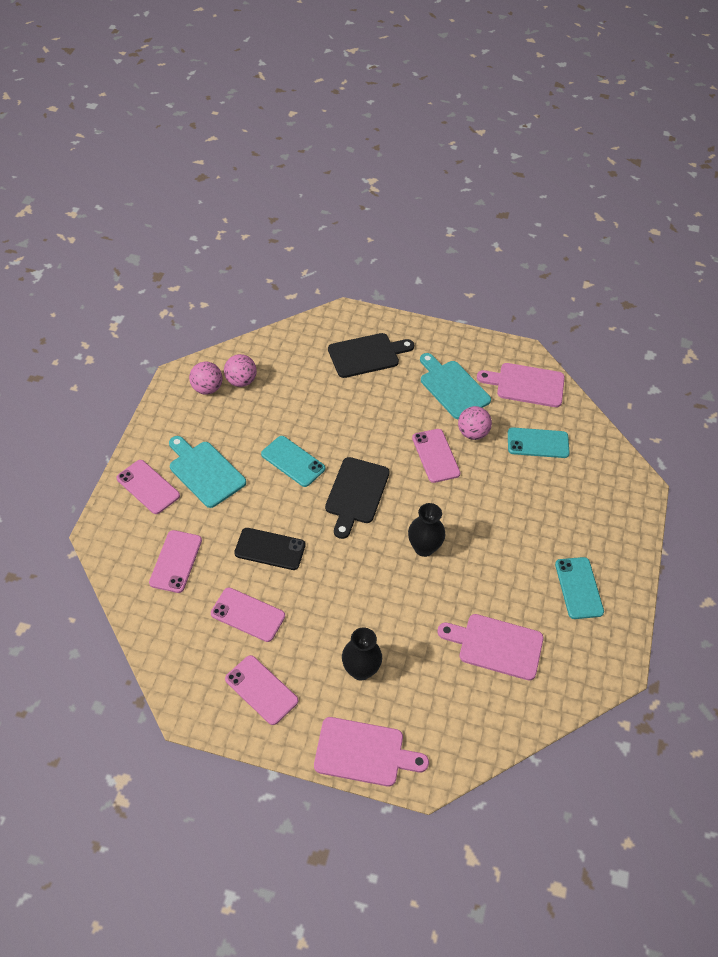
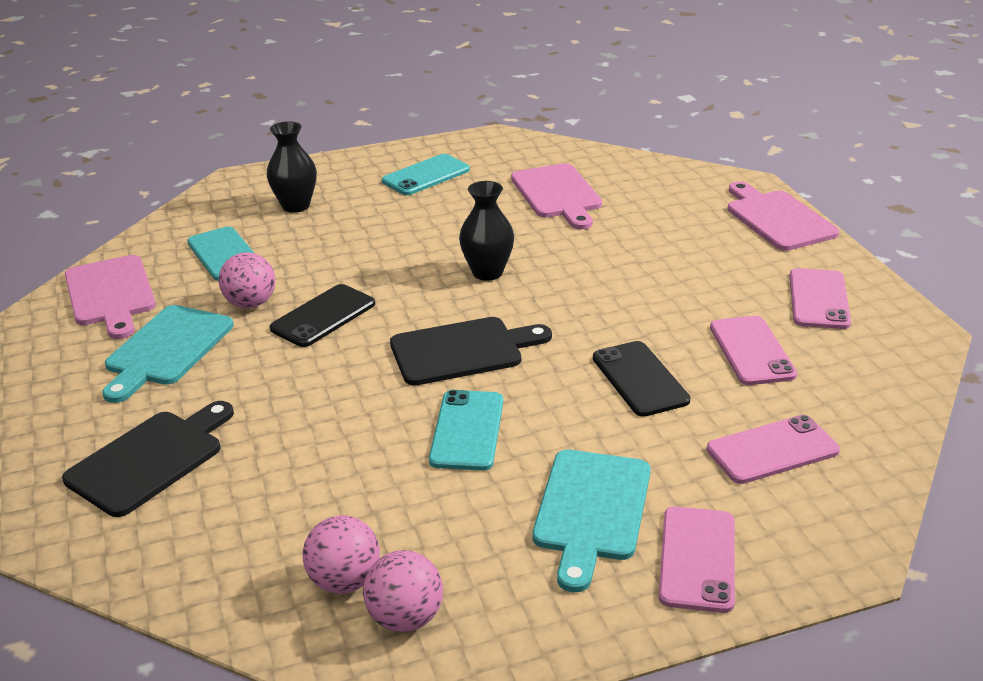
camera: 120 degrees left, 20 degrees down
black cutting board [328,333,414,378] -> black cutting board turned 90 degrees clockwise [62,401,234,517]
black vase [342,628,382,680] -> black vase moved to [267,121,317,213]
pink phone [412,429,460,483] -> black phone [270,284,375,347]

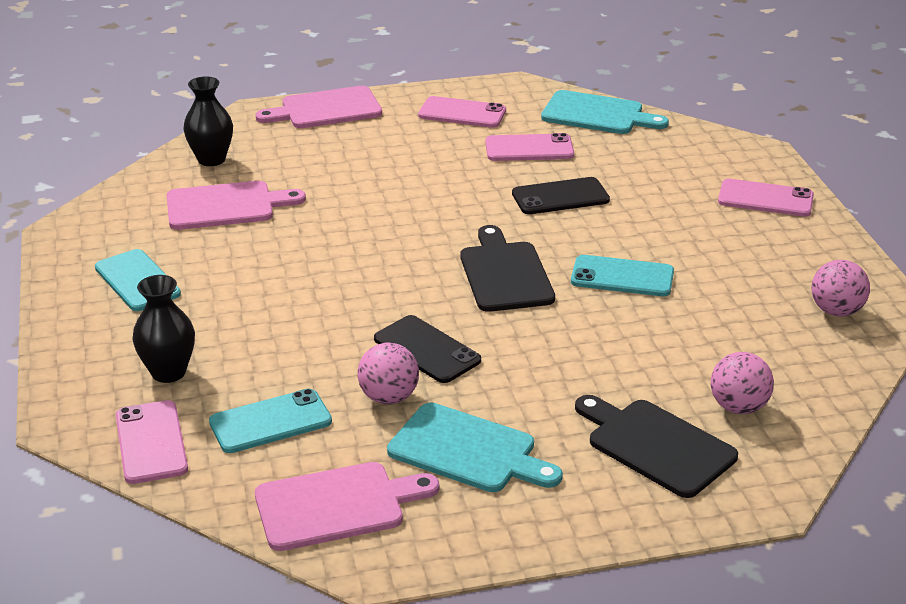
camera: 85 degrees left, 0 degrees up
pink ball [303,515,380,594] -> pink ball moved to [711,352,774,414]
black vase [459,181,514,281] -> black vase moved to [183,77,233,166]
turquoise cutting board [532,450,651,592] -> turquoise cutting board moved to [541,90,669,134]
pink phone [707,415,840,484] -> pink phone moved to [116,400,188,484]

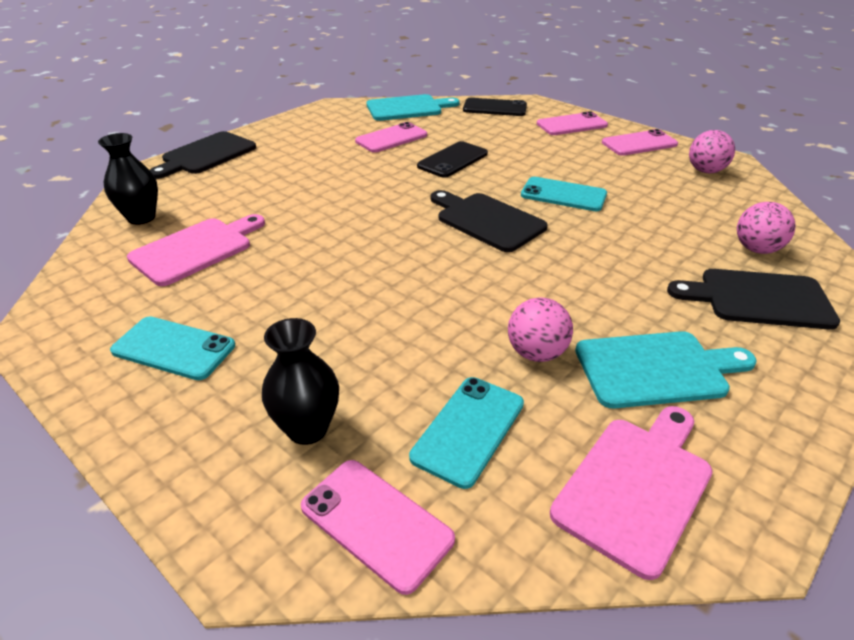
camera: 35 degrees left, 5 degrees up
pink cutting board [256,86,382,128] -> black cutting board [150,131,256,179]
black phone [374,315,481,383] -> black phone moved to [463,98,527,116]
pink phone [418,96,506,128] -> pink phone moved to [602,129,678,156]
turquoise phone [571,255,674,296] -> turquoise phone turned 45 degrees clockwise [521,177,607,211]

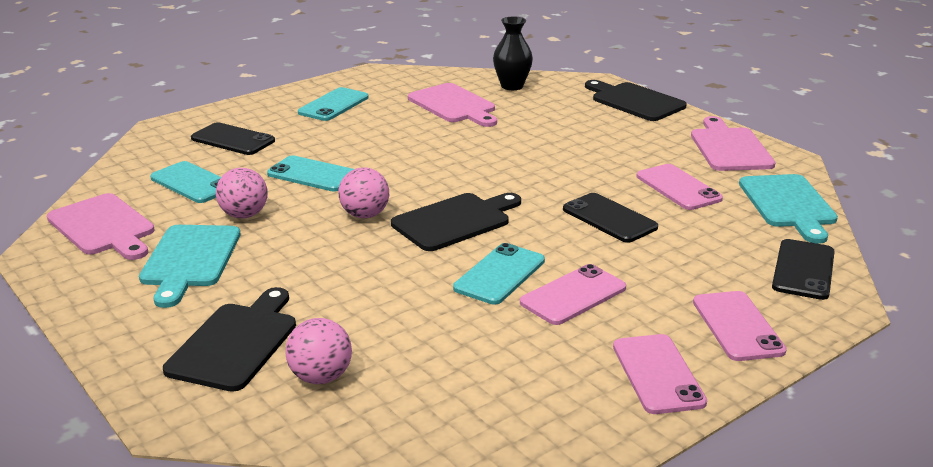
camera: 100 degrees right, 10 degrees down
black vase [262,318,339,445] -> black phone [191,122,275,155]
pink phone [301,460,455,595] -> pink phone moved to [520,264,626,325]
pink ball [689,130,735,173] -> pink ball moved to [338,167,389,218]
none -> turquoise phone [267,155,354,192]
none -> pink cutting board [691,116,776,171]

